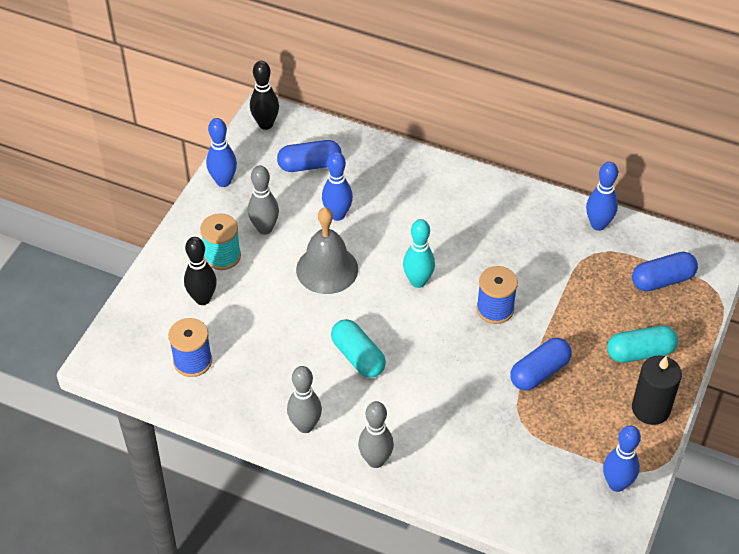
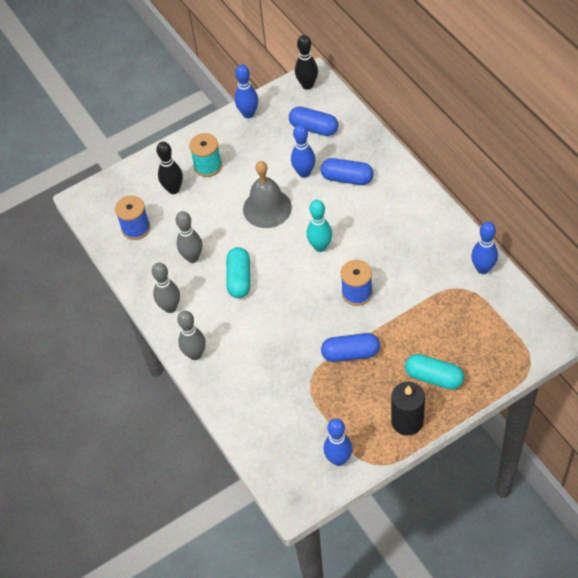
camera: 40 degrees right, 5 degrees up
grey bowling pin [248,165,279,234] -> grey bowling pin moved to [176,211,202,263]
blue capsule [632,252,698,292] -> blue capsule moved to [320,158,374,185]

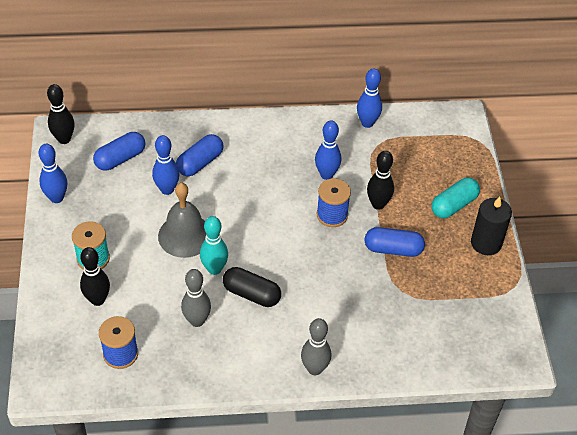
camera: 70 degrees left, 5 degrees down
grey bowling pin [152,263,180,313] -> none
turquoise capsule [226,247,250,298] -> black capsule [223,267,281,307]
turquoise bowling pin [306,200,332,252] -> turquoise bowling pin moved to [200,216,228,275]
blue capsule [321,333,380,362] -> blue capsule turned 75 degrees clockwise [365,227,425,257]
blue bowling pin [324,418,353,466] -> blue bowling pin moved to [315,121,341,180]
none -> black bowling pin [367,151,394,210]

